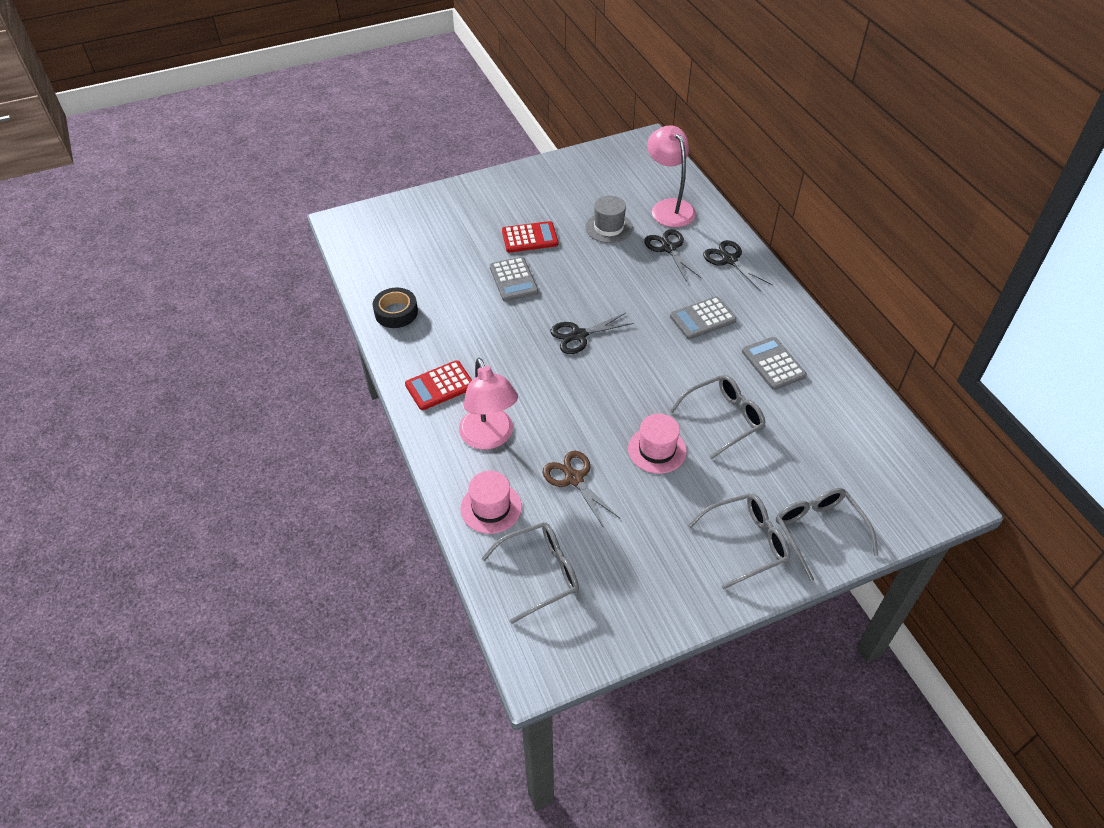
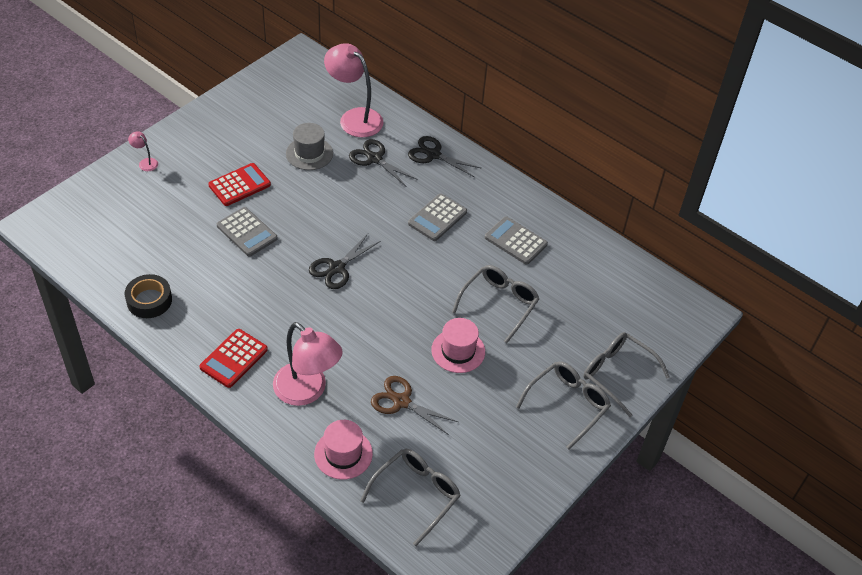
camera: 30 degrees left, 0 degrees up
none -> pink lamp [128,131,158,171]

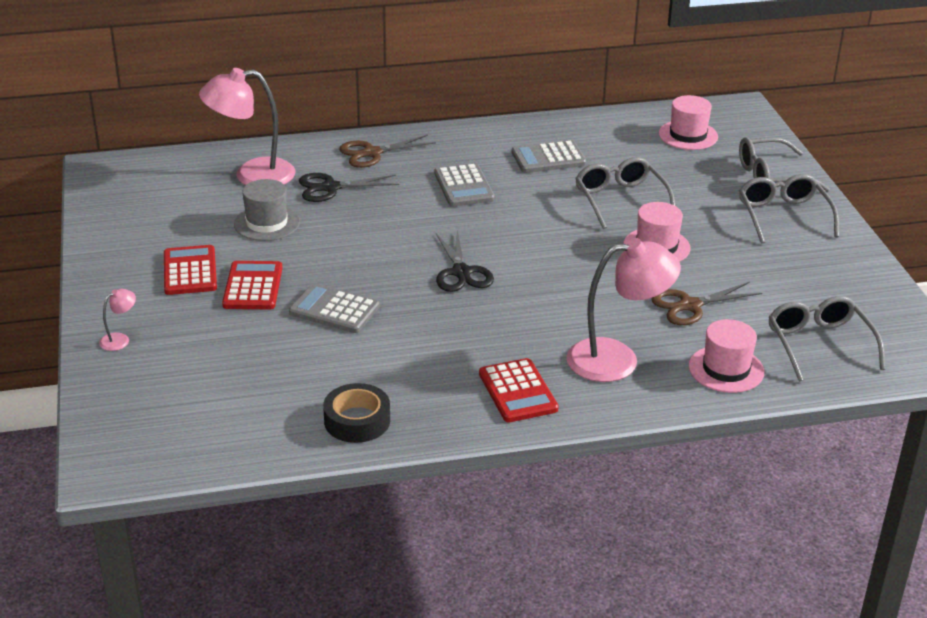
camera: 50 degrees left, 15 degrees down
pink lamp [128,131,158,171] -> pink lamp turned 150 degrees clockwise [99,289,136,351]
grey calculator [217,207,277,256] -> grey calculator turned 150 degrees counterclockwise [289,283,380,333]
black scissors [408,136,482,177] -> brown scissors [339,135,436,168]
none -> red calculator [164,245,217,295]
none -> pink hat [659,95,718,150]

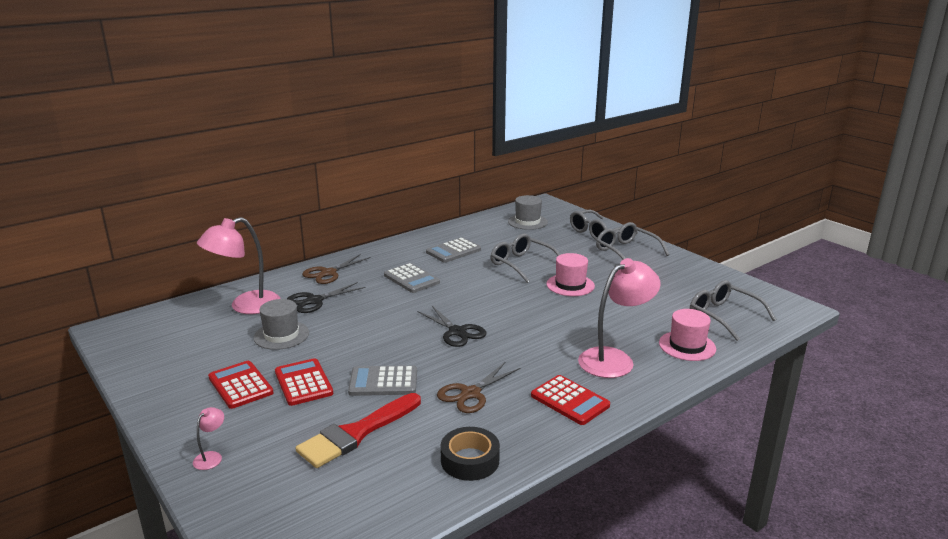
camera: 25 degrees left, 10 degrees down
brown scissors [651,282,762,325] -> brown scissors moved to [437,362,521,413]
pink hat [659,95,718,150] -> grey hat [508,195,548,230]
none -> red brush [295,393,421,468]

